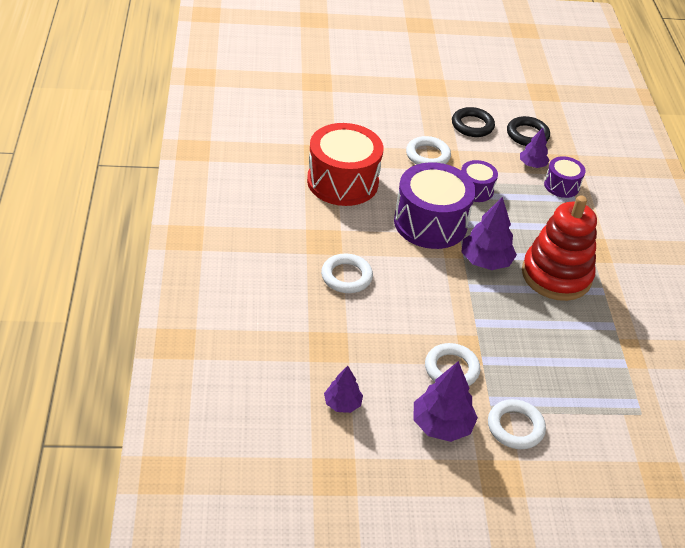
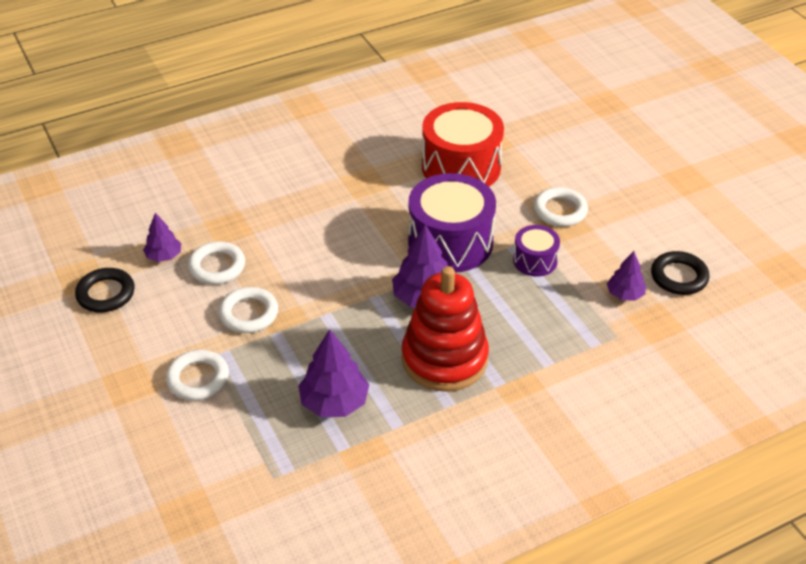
camera: 70 degrees right, 0 degrees up
white ring [321,253,373,293] -> white ring moved to [188,241,245,284]
purple tree [413,361,478,442] -> purple tree moved to [298,329,369,417]
black ring [452,107,495,137] -> black ring moved to [75,268,134,312]
purple drum [544,156,586,198] -> none

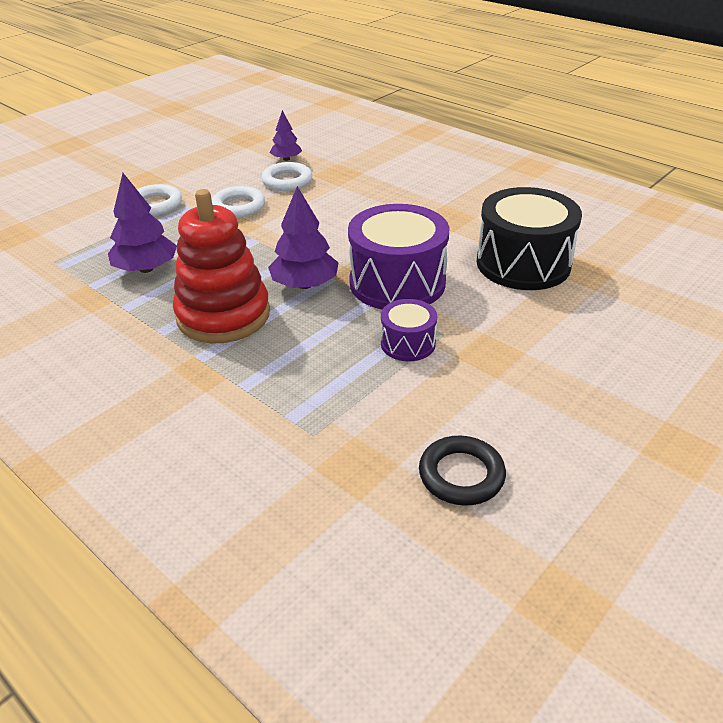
camera: 70 degrees right, 5 degrees down
black ring [75,268,134,312] -> none
red drum [422,102,504,187] -> black drum [477,187,582,290]
white ring [534,187,588,227] -> none
purple tree [607,251,646,301] -> none

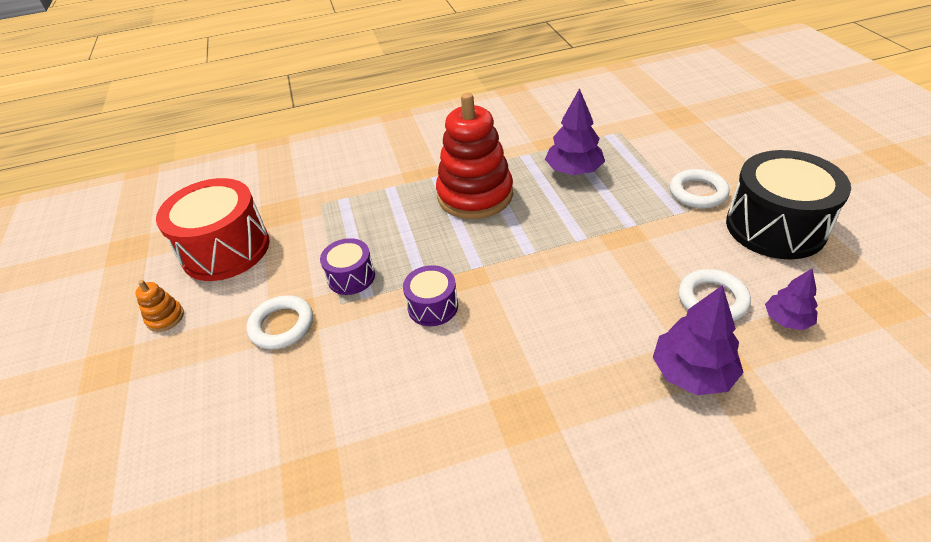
camera: 125 degrees right, 5 degrees up
white ring [212,186,265,218] -> white ring moved to [247,295,313,349]
purple tree [268,186,339,289] -> purple tree moved to [653,285,744,395]
purple drum [348,204,449,310] -> purple drum [403,265,458,326], size x0.51
black ring [419,436,506,506] -> red drum [156,178,270,281]
black drum [477,187,582,290] -> black drum moved to [726,150,851,259]
none -> orange stacking toy [135,280,184,332]

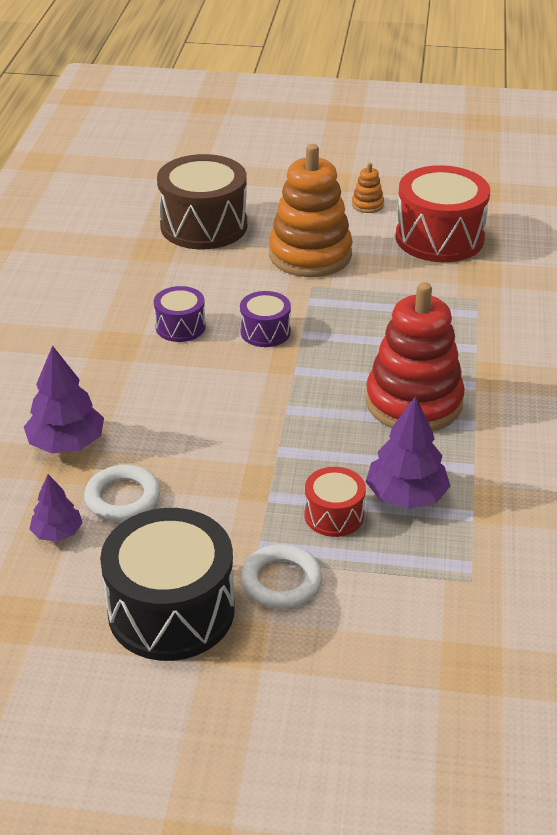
camera: 110 degrees right, 5 degrees down
white ring [247,295,313,349] -> orange stacking toy [269,144,353,277]
purple drum [320,238,375,295] -> purple drum moved to [154,286,206,342]
none -> brown drum [157,154,247,249]
none -> red drum [304,467,366,537]

